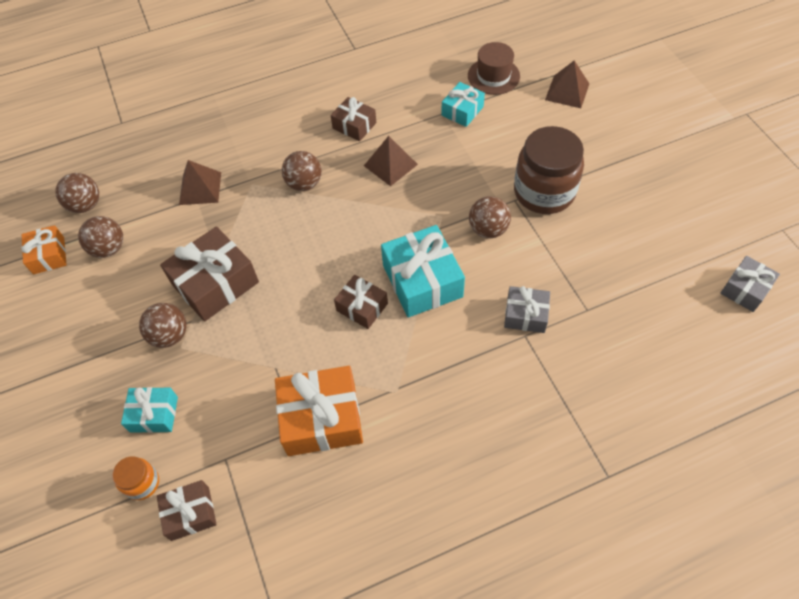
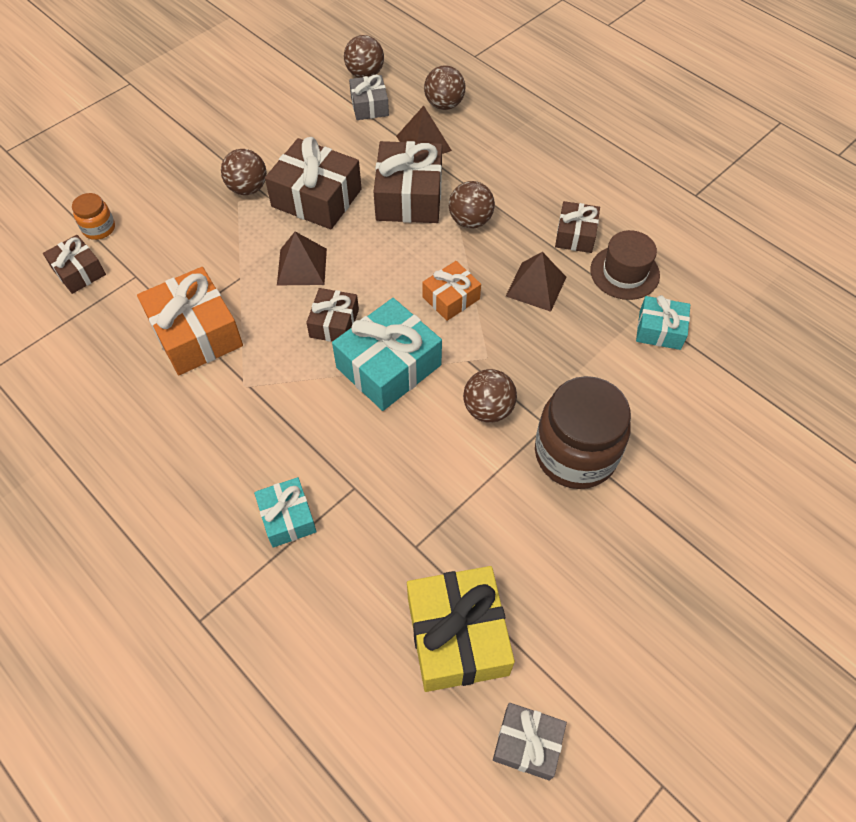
camera: 65 degrees right, 0 degrees up
orange gift [22,225,67,275] -> orange gift moved to [422,261,481,321]
brown ball [78,216,123,258] -> brown ball moved to [424,65,465,110]
turquoise gift [121,387,178,433] -> turquoise gift moved to [254,477,317,548]
brown hat [468,42,520,95] -> brown hat moved to [590,230,660,300]
grey gift [504,286,550,333] -> grey gift moved to [349,75,389,120]
brown pyramid [545,61,589,108] -> brown pyramid moved to [277,232,327,285]
none -> brown gift [374,141,442,223]
none -> yellow gift [407,566,515,692]

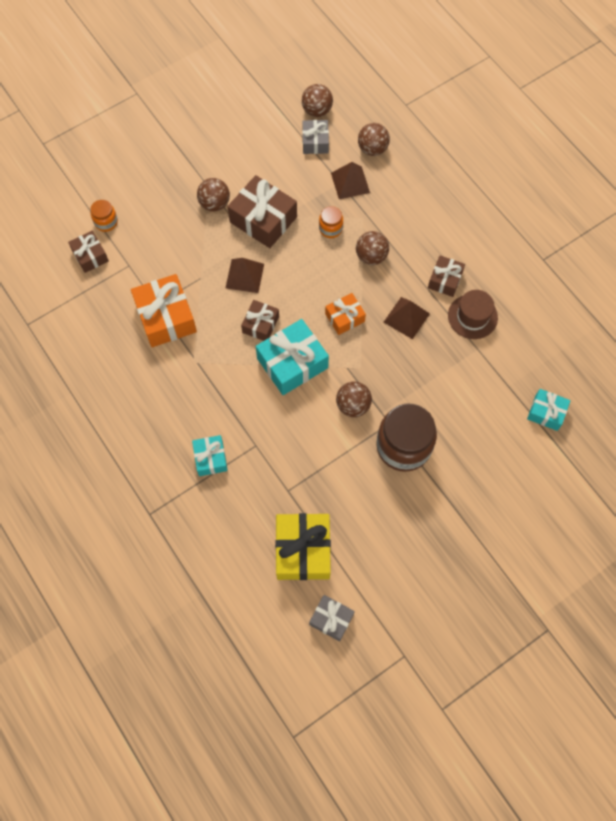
camera: 10 degrees right, 10 degrees up
brown gift [374,141,442,223] -> orange jar [319,206,343,238]
turquoise gift [636,295,690,350] -> turquoise gift moved to [527,389,571,431]

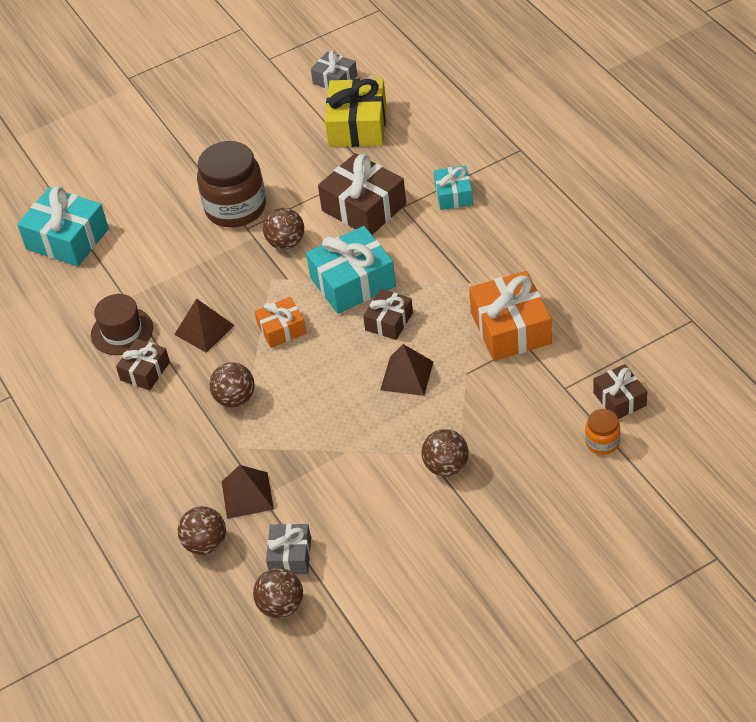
camera: 170 degrees left, 20 degrees down
brown gift [228,175,297,248] -> brown gift moved to [318,153,406,235]
orange jar [319,206,343,238] -> none
turquoise gift [527,389,571,431] -> turquoise gift [17,186,109,266], size x1.74

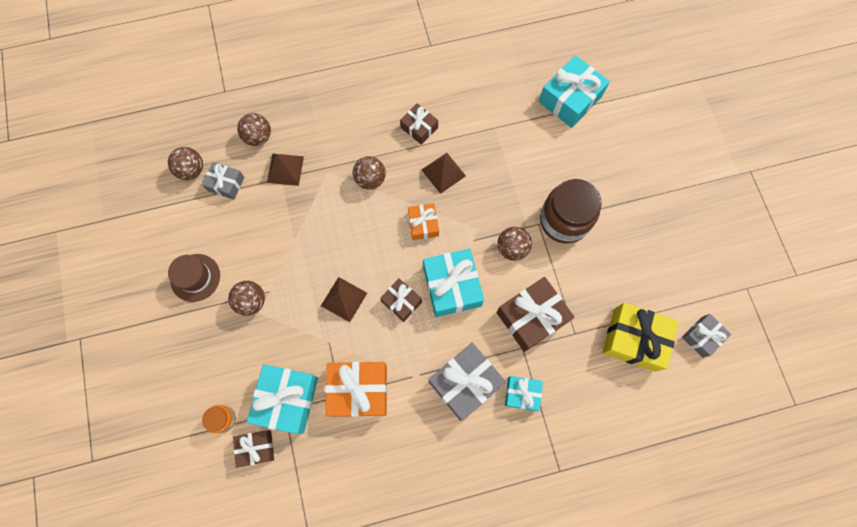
camera: 100 degrees right, 25 degrees up
brown hat [91,294,153,355] -> brown hat moved to [168,254,220,302]
none -> turquoise gift [247,364,318,434]
none -> grey gift [429,343,506,421]

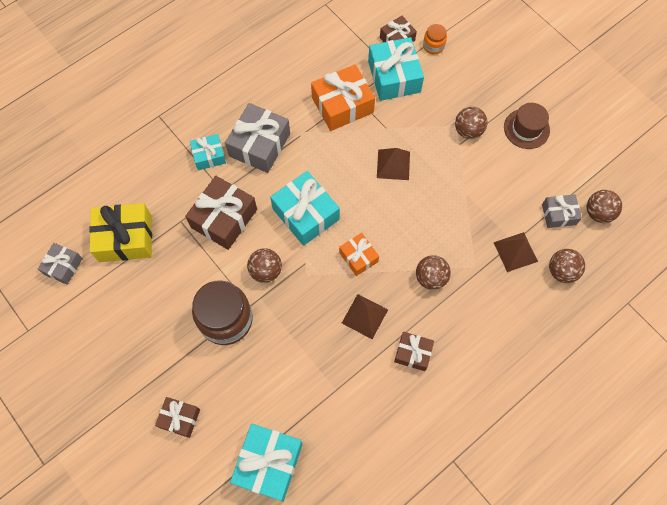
camera: 155 degrees right, 5 degrees down
brown gift [380,278,422,322] -> brown gift moved to [155,397,200,438]

